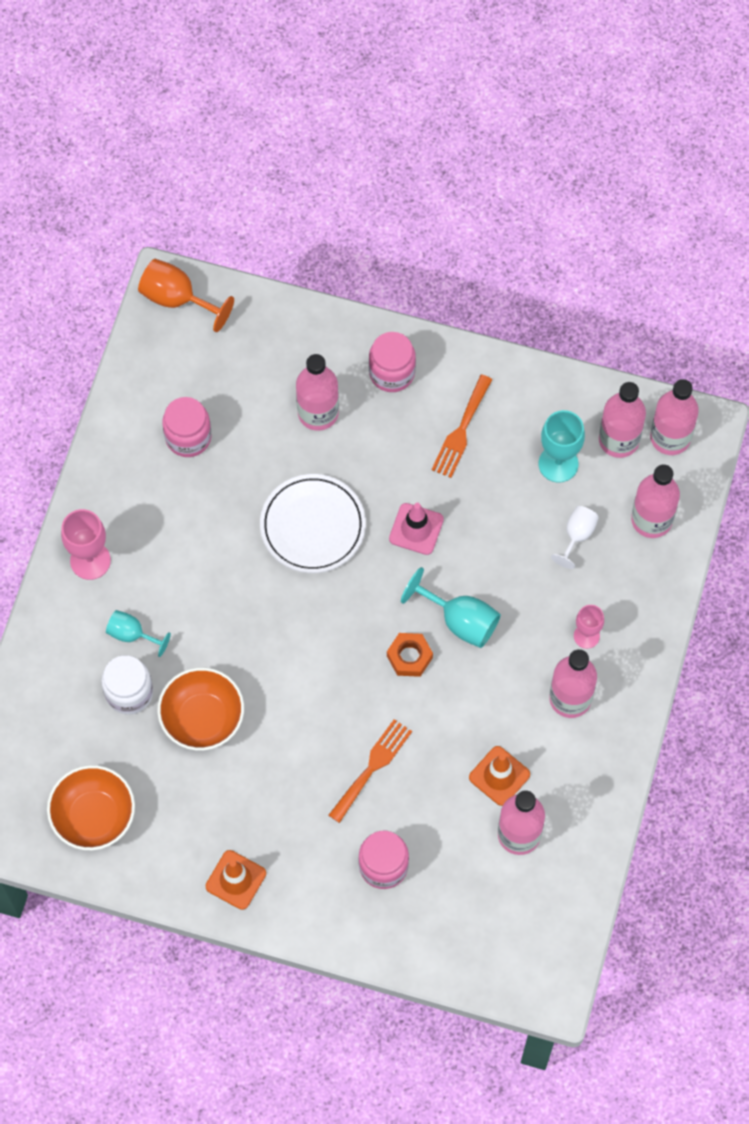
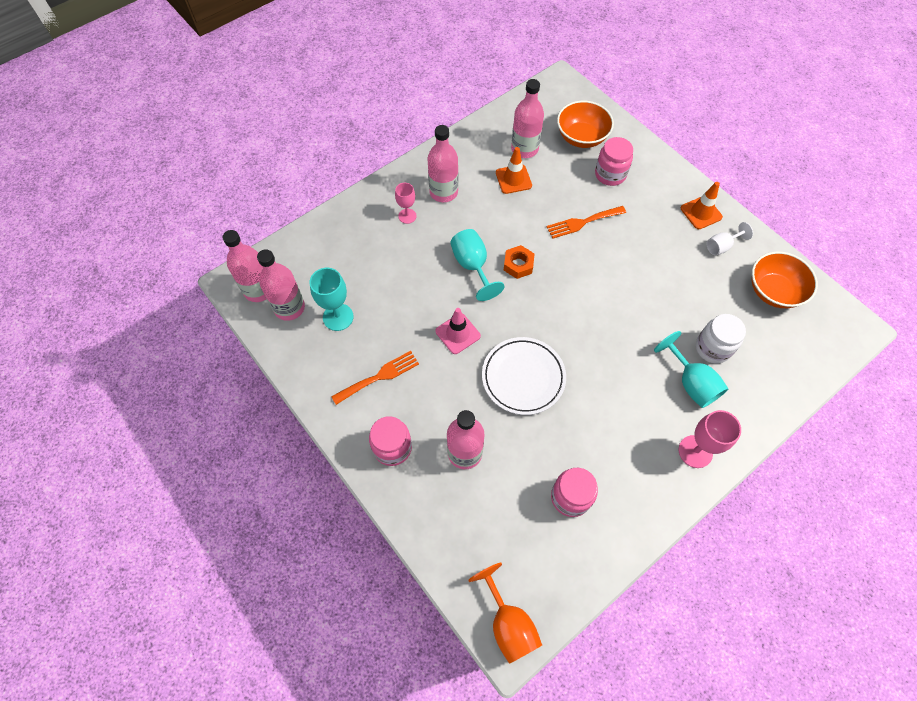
camera: 145 degrees left, 5 degrees down
turquoise goblet [106,610,171,657] -> turquoise goblet [654,331,728,408], size x1.56
orange bowl [157,668,244,750] -> orange bowl moved to [557,101,614,148]
white goblet [551,506,599,569] -> white goblet moved to [707,222,753,256]
pink bottle [631,464,680,538] -> none

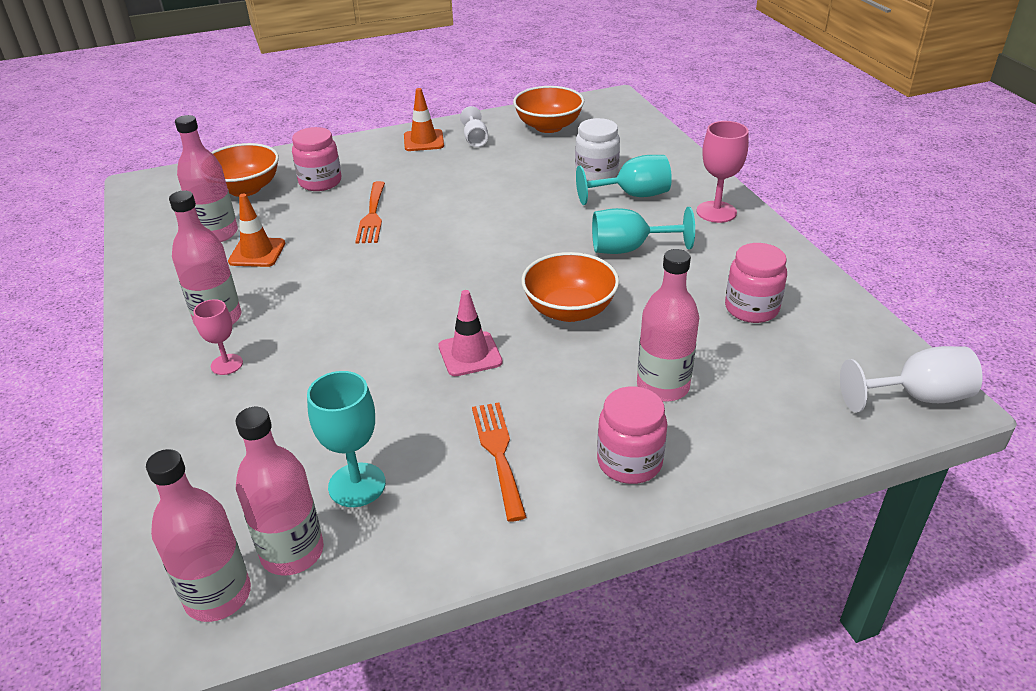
camera: 70 degrees left, 25 degrees down
turquoise goblet [450,229,504,301] -> turquoise goblet moved to [592,207,695,254]
orange goblet [468,562,542,664] -> white goblet [840,346,983,413]
white plate [482,337,566,415] -> orange bowl [521,252,619,322]
orange nut [504,245,535,279] -> none

